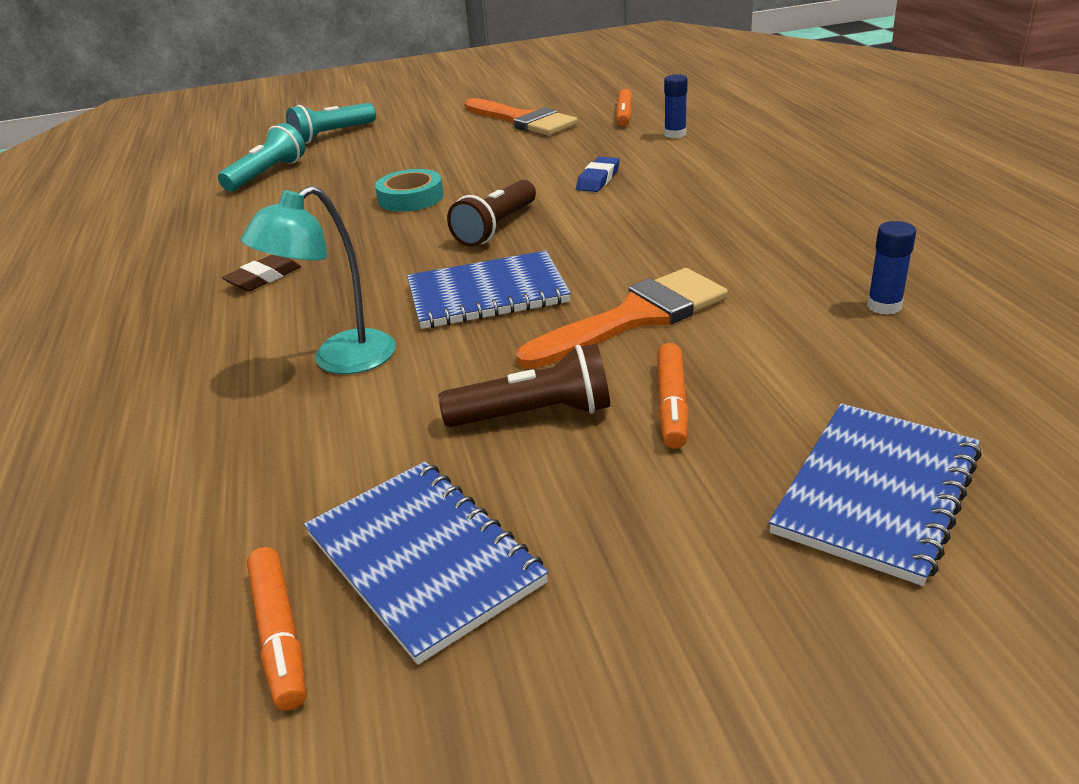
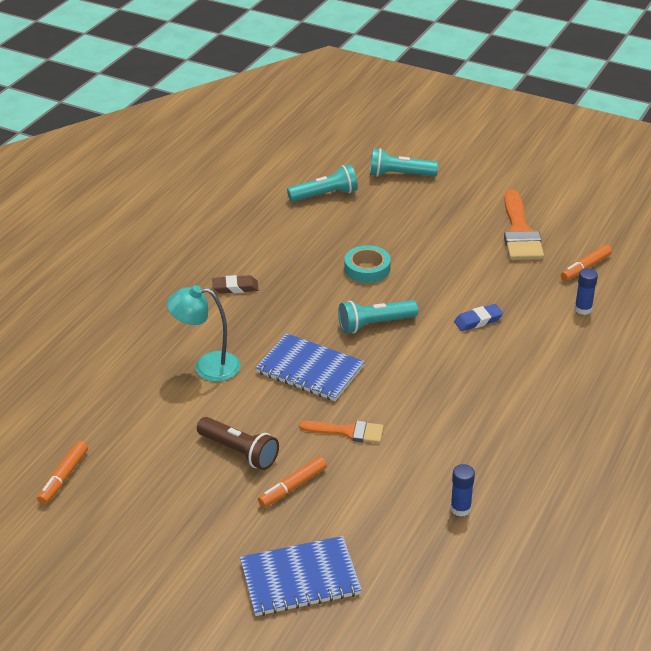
camera: 40 degrees right, 5 degrees up
blue notebook [304,461,549,665] -> none
brown flashlight [447,180,536,247] -> turquoise flashlight [338,300,418,333]
orange brush [516,268,728,369] -> orange brush [299,420,384,443], size x0.60

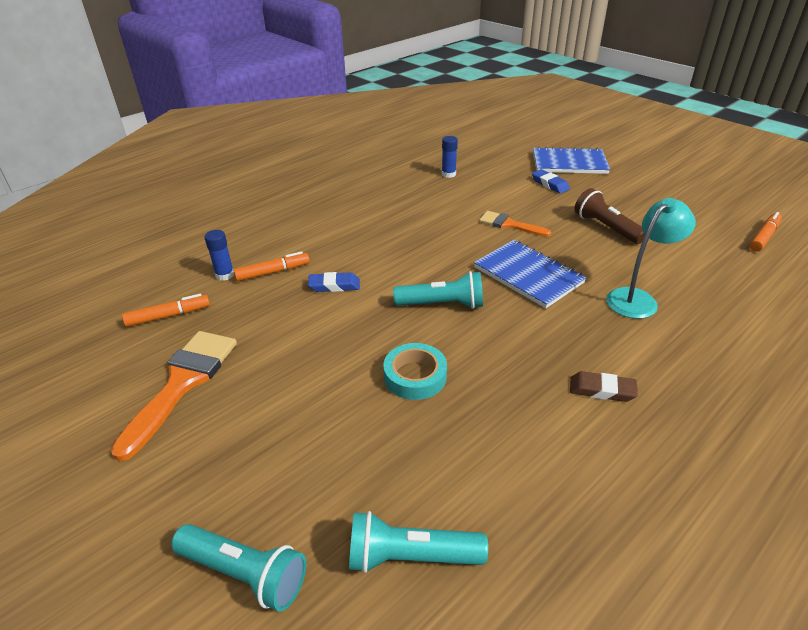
camera: 160 degrees left, 0 degrees up
turquoise lamp [167,285,241,382] -> turquoise lamp turned 60 degrees counterclockwise [606,198,696,319]
orange marker [258,456,327,508] -> orange marker moved to [233,251,309,281]
none -> blue eraser [532,169,570,194]

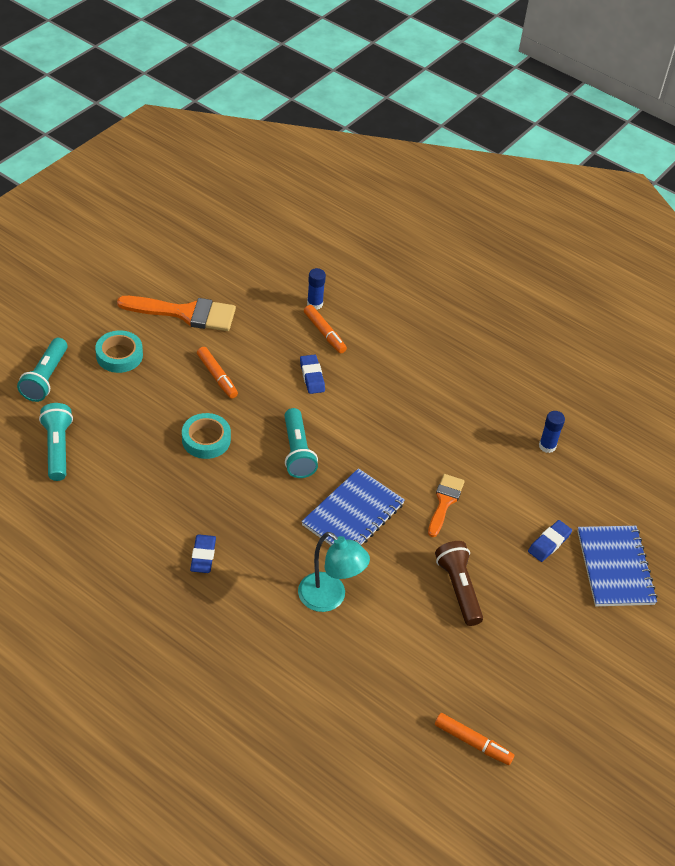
camera: 75 degrees right, 10 degrees up
orange marker [122,294,210,327] -> orange marker moved to [197,347,238,399]
brown eraser [570,371,638,402] -> blue eraser [190,535,216,573]
brown flashlight [574,188,645,244] -> brown flashlight turned 60 degrees counterclockwise [435,541,483,626]
none -> turquoise tape [95,330,143,373]

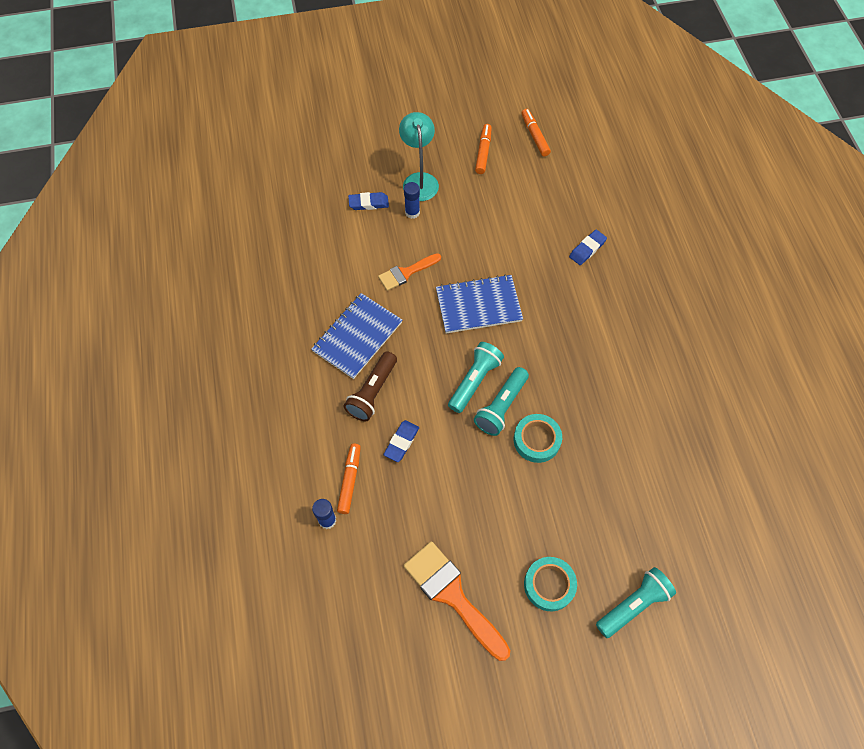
camera: 135 degrees left, 15 degrees up
turquoise flashlight [39,403,73,481] -> turquoise flashlight moved to [474,367,529,436]
blue eraser [190,535,216,573] -> blue eraser moved to [569,230,607,265]
orange marker [197,347,238,399] -> orange marker moved to [475,124,492,174]
turquoise lamp [298,532,370,612] -> turquoise lamp moved to [399,112,439,201]
brown flashlight [435,541,483,626] -> brown flashlight moved to [343,351,397,421]
blue glue stick [539,411,565,453] -> blue glue stick moved to [404,182,420,219]
blue notebook [577,526,657,606] -> blue notebook moved to [311,293,402,379]

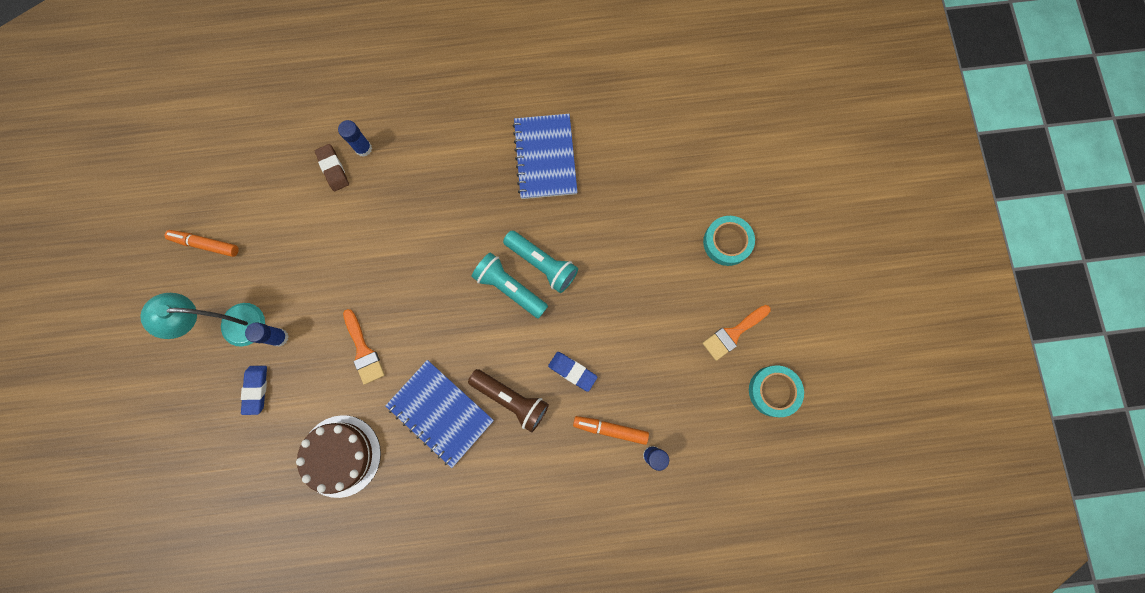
camera: 85 degrees left, 15 degrees up
orange brush [404,541,510,661] -> orange brush [702,305,771,361], size x0.60
blue notebook [436,274,523,333] -> blue notebook moved to [513,114,578,199]
turquoise tape [514,414,562,463] -> turquoise tape moved to [749,365,804,417]
orange marker [521,109,551,156] -> none
blue eraser [569,230,607,265] -> blue glue stick [338,120,372,157]
turquoise flashlight [596,567,676,638] -> none
none -> brown cake [296,415,381,498]
none -> brown eraser [315,144,349,191]

